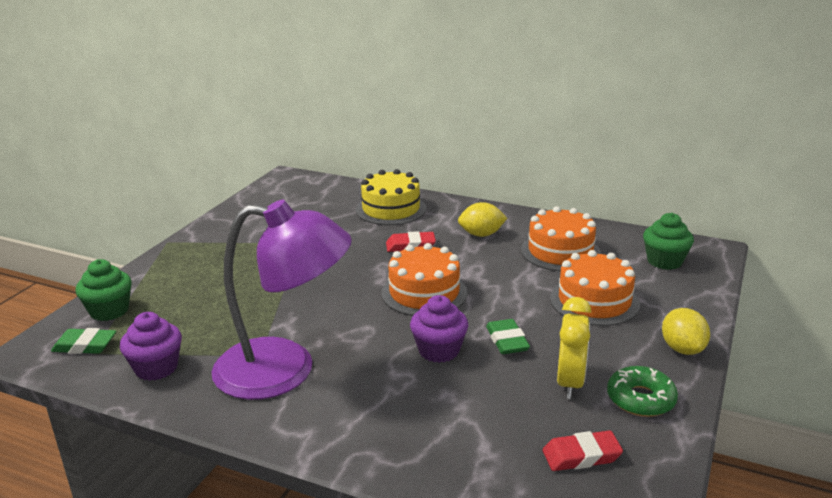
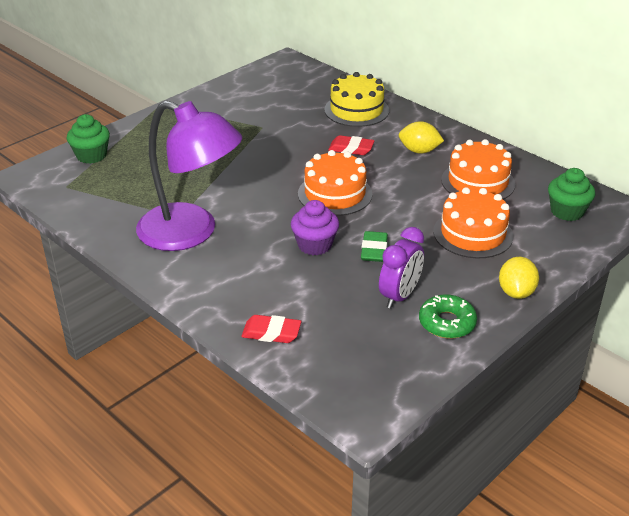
camera: 20 degrees right, 10 degrees up
green eraser [51,328,116,354] -> none
purple cupcake [120,312,182,381] -> none
red eraser [543,430,623,471] -> red eraser moved to [241,315,301,343]
yellow clock [557,297,591,399] -> purple clock [379,227,424,308]

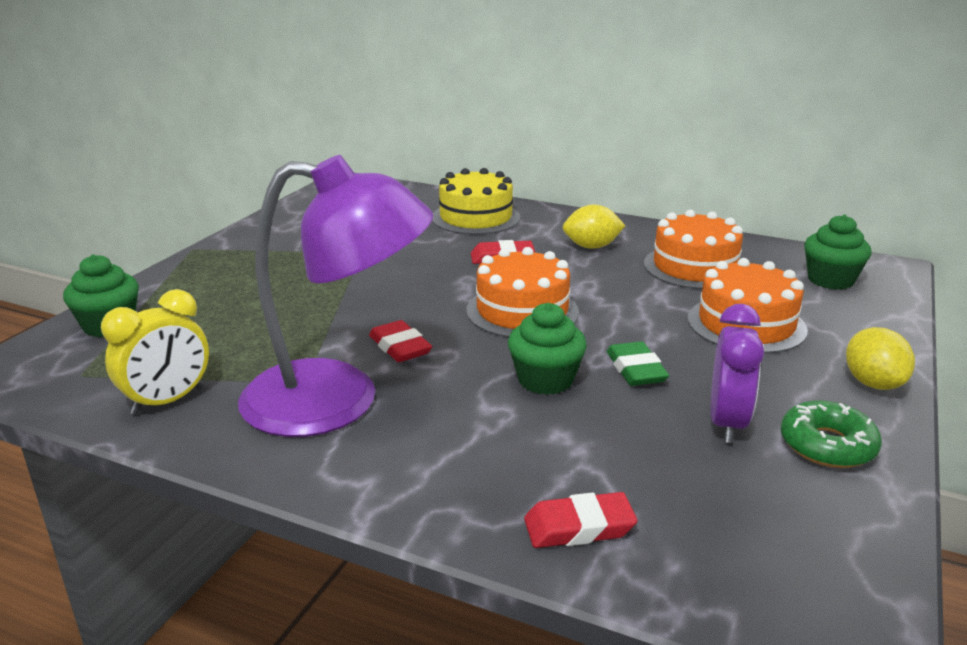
camera: 20 degrees left, 10 degrees down
purple cupcake [291,200,339,255] -> green cupcake [508,303,587,395]
none -> yellow clock [101,289,209,415]
none -> red eraser [369,320,432,362]

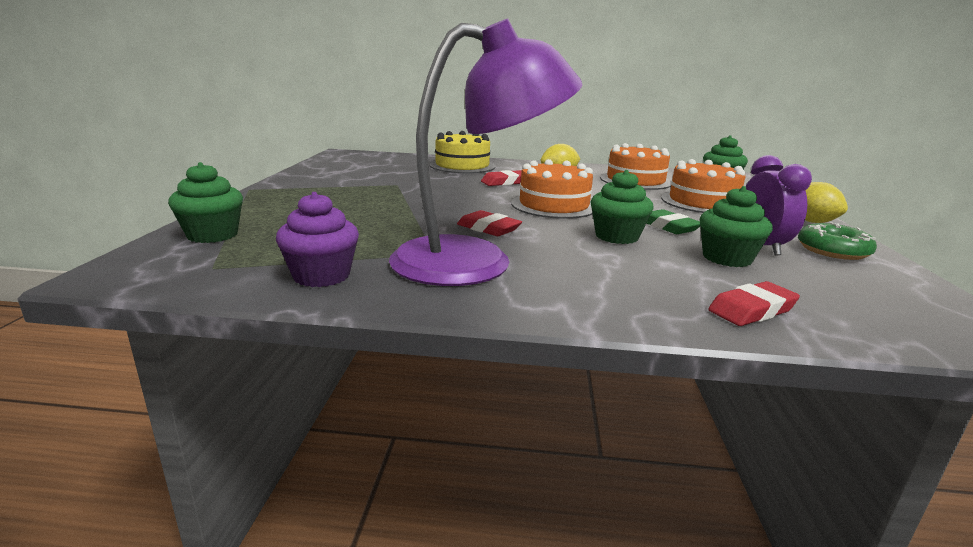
camera: 20 degrees left, 5 degrees down
yellow clock [101,289,209,415] -> purple cupcake [276,192,359,287]
none -> green cupcake [700,186,773,267]

